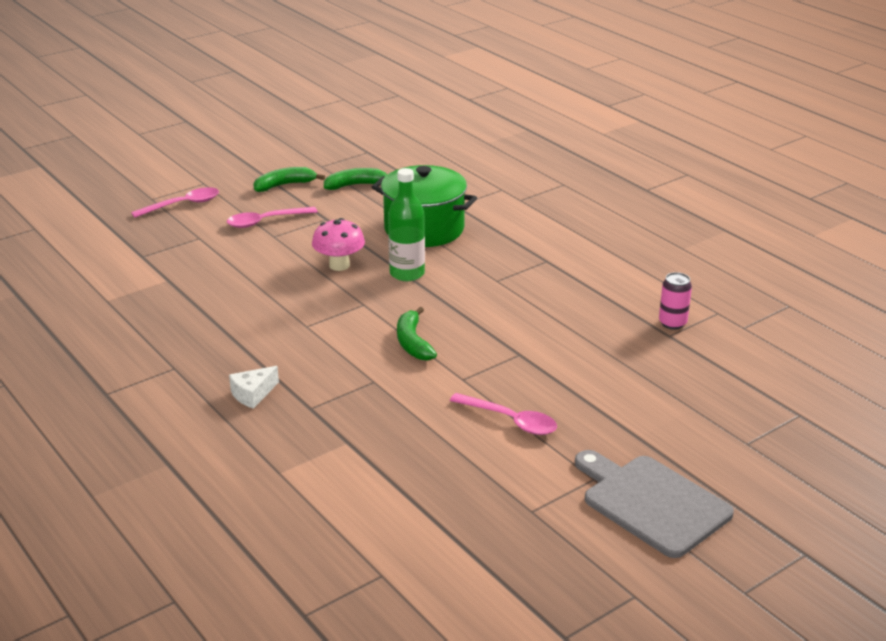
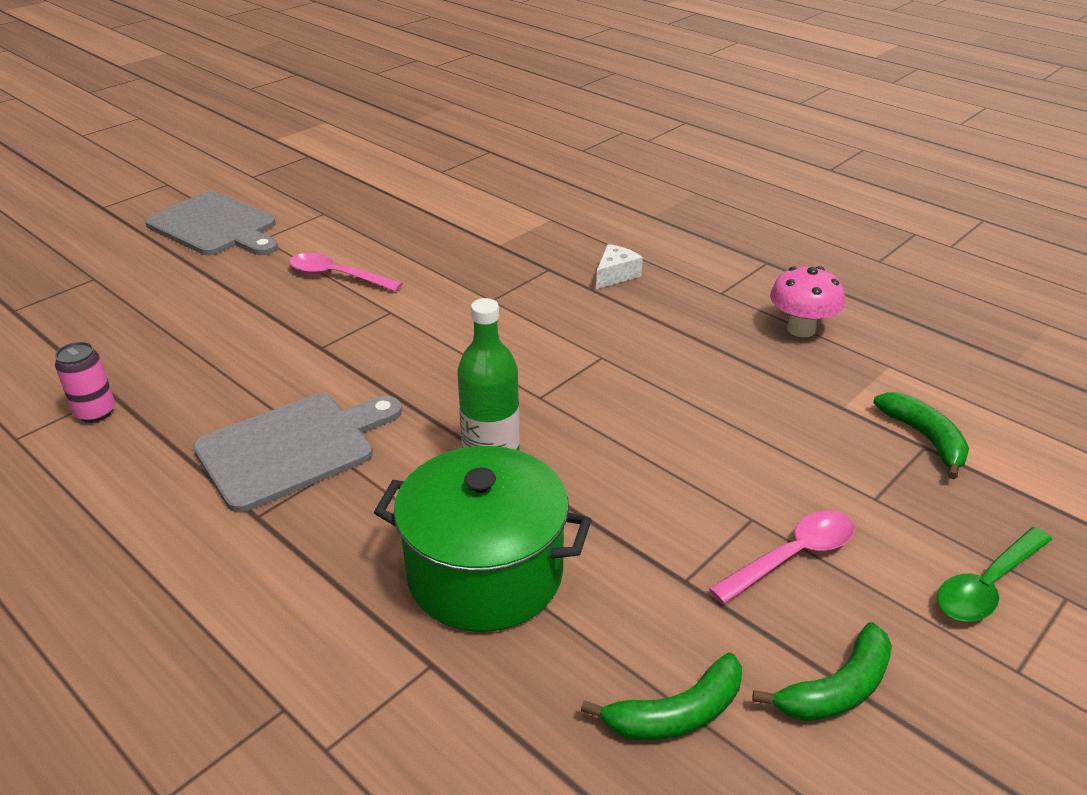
camera: 170 degrees right, 5 degrees up
pink spoon [131,187,219,218] -> green spoon [937,527,1052,622]
pink mushroom [312,218,365,271] -> pink mushroom moved to [770,266,845,337]
green banana [397,307,437,361] -> green banana moved to [873,392,969,479]
none -> grey cutting board [193,394,402,512]

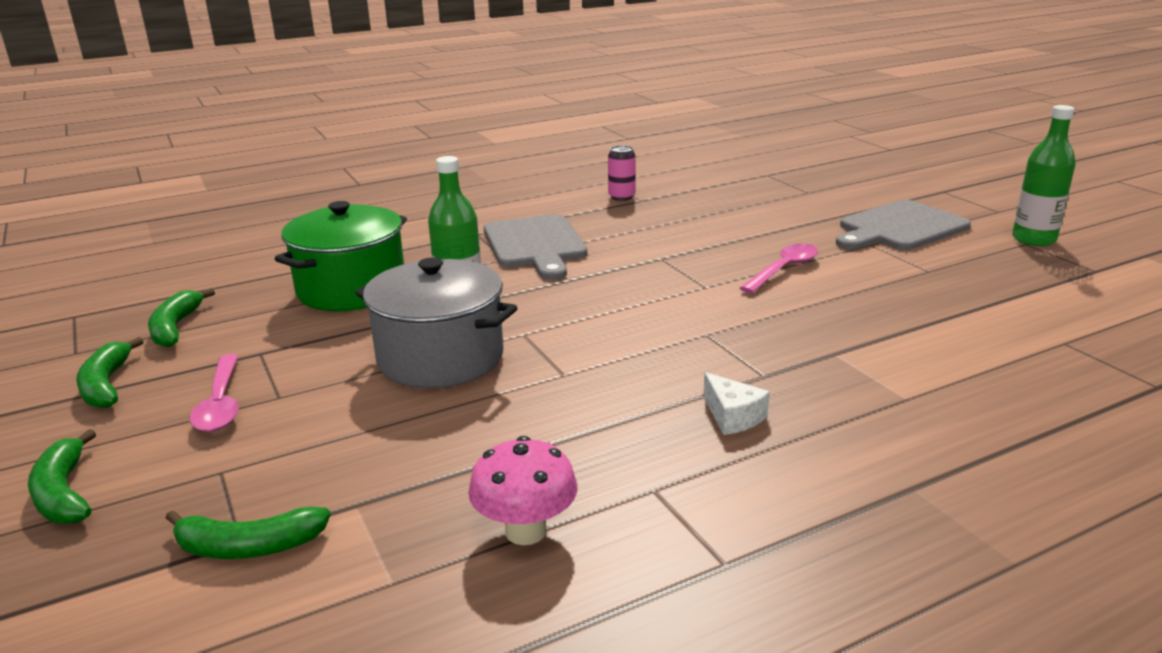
camera: 110 degrees right, 10 degrees down
green spoon [937,527,1052,622] -> green banana [28,429,96,523]
none -> grey pot [355,258,517,388]
none -> green bottle [1012,105,1076,246]

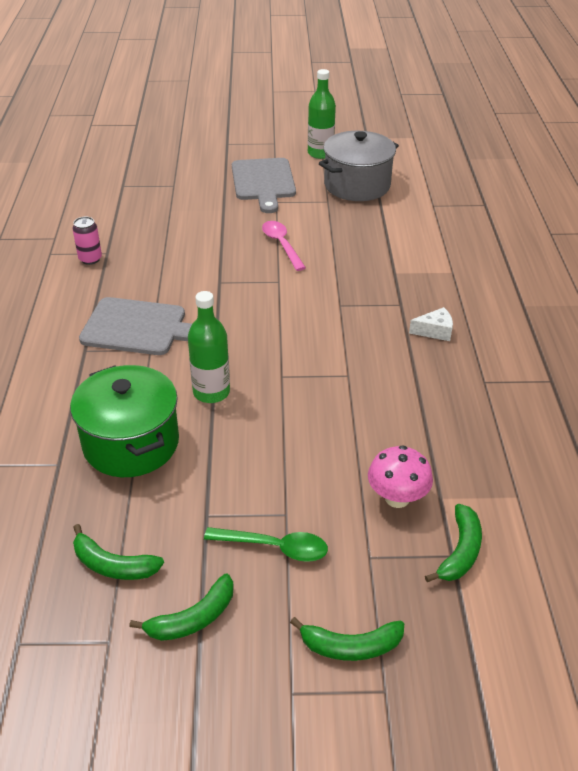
camera: 65 degrees left, 15 degrees up
green banana [76,337,144,408] -> green banana turned 45 degrees counterclockwise [129,574,234,641]
pink spoon [190,354,239,432] -> green spoon [204,527,328,562]
grey pot [355,258,517,388] -> grey pot moved to [319,131,399,201]
pink mushroom [468,436,578,545] -> pink mushroom moved to [368,445,433,508]

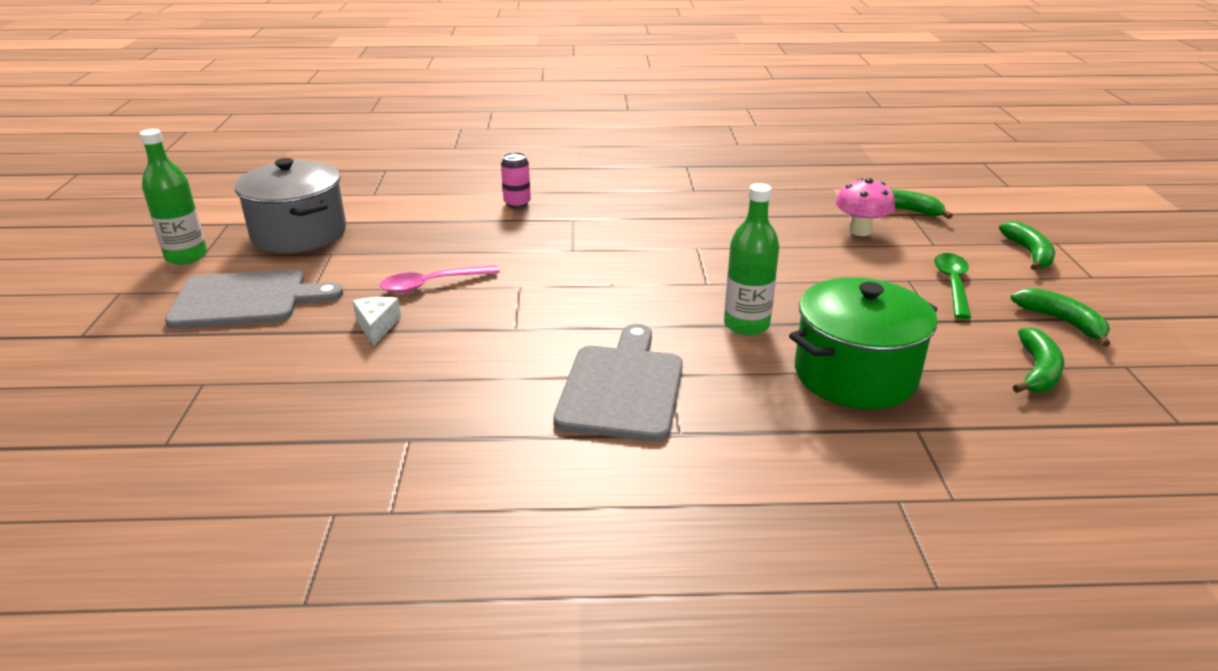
camera: 90 degrees left, 10 degrees down
pink can [73,217,102,265] -> pink can moved to [501,152,531,208]
white cheese [409,307,453,341] -> white cheese moved to [353,297,401,346]

